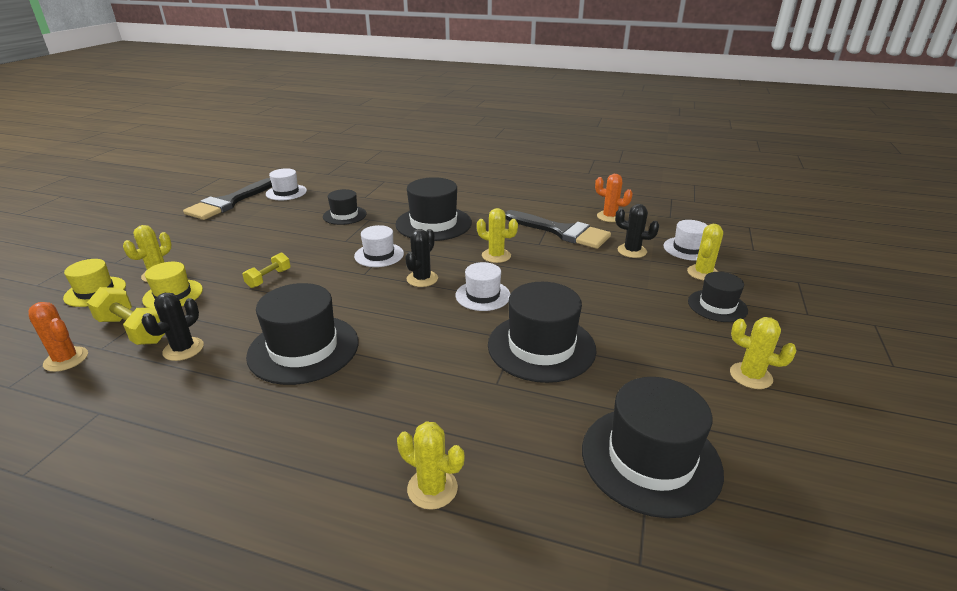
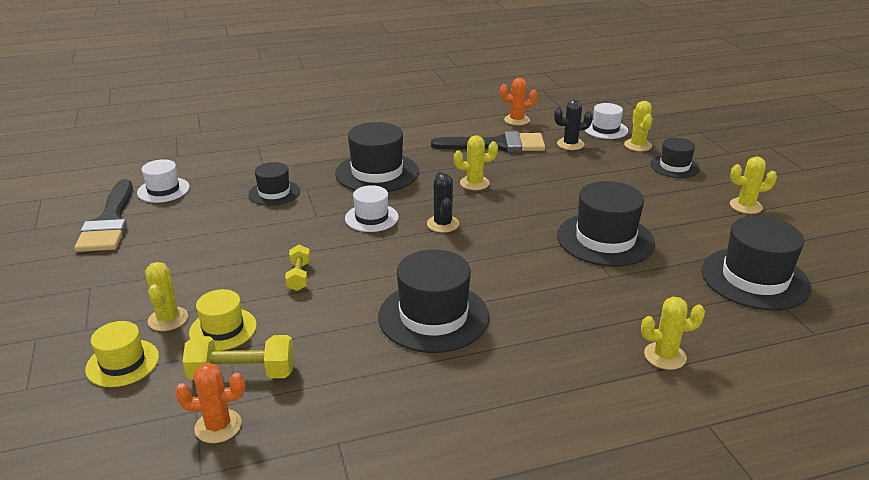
camera: 35 degrees left, 0 degrees up
black cactus [142,293,204,361] -> none
white hat [456,262,510,311] -> none

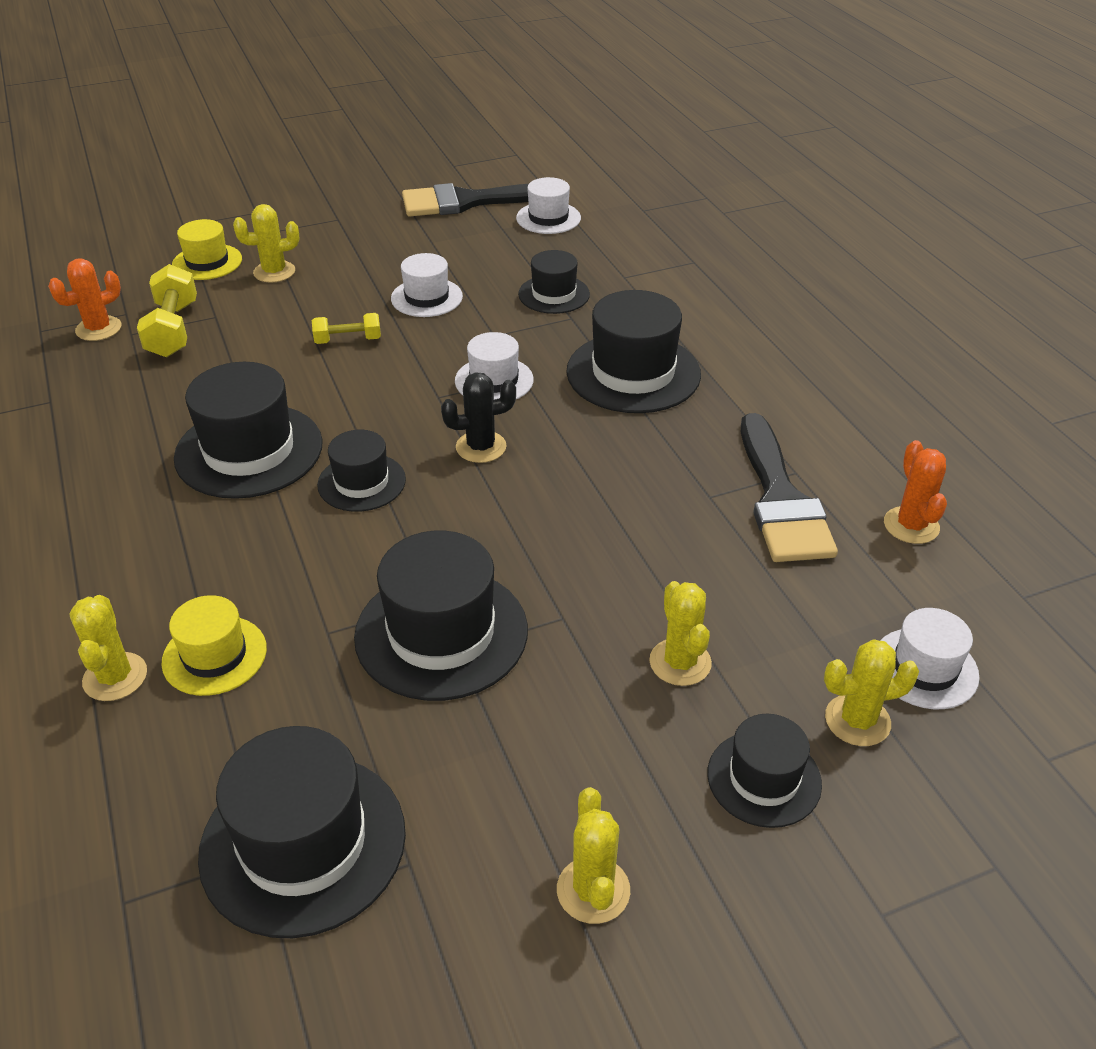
camera: 85 degrees right, 10 degrees up
orange cactus [175,363,245,443] -> orange cactus turned 60 degrees clockwise [48,258,121,341]
yellow hat [189,289,257,351] -> yellow hat moved to [161,595,267,696]
yellow cactus [454,135,498,190] -> yellow cactus moved to [649,581,712,686]
black cactus [554,100,593,150] -> none
none -> black hat [317,430,406,512]
none -> white hat [391,253,463,317]

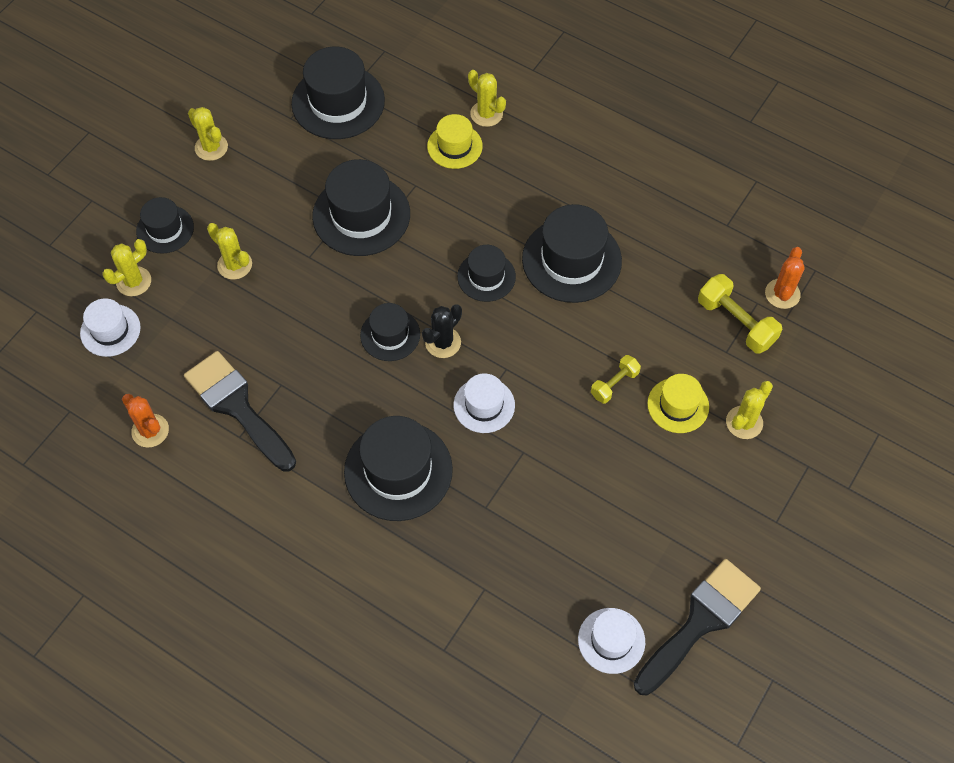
camera: 145 degrees right, 20 degrees up
yellow hat [172,219,242,280] -> yellow hat moved to [647,374,709,433]
white hat [391,253,463,317] -> none
black hat [518,250,590,314] -> black hat moved to [360,303,420,361]

